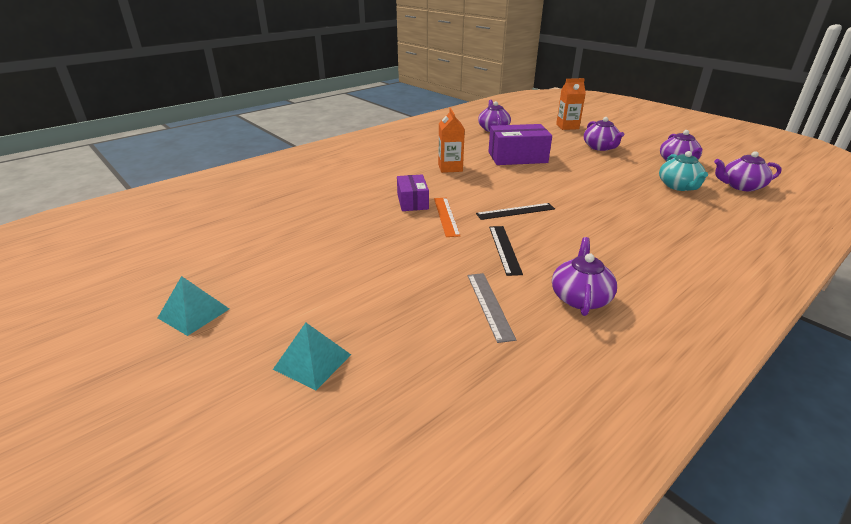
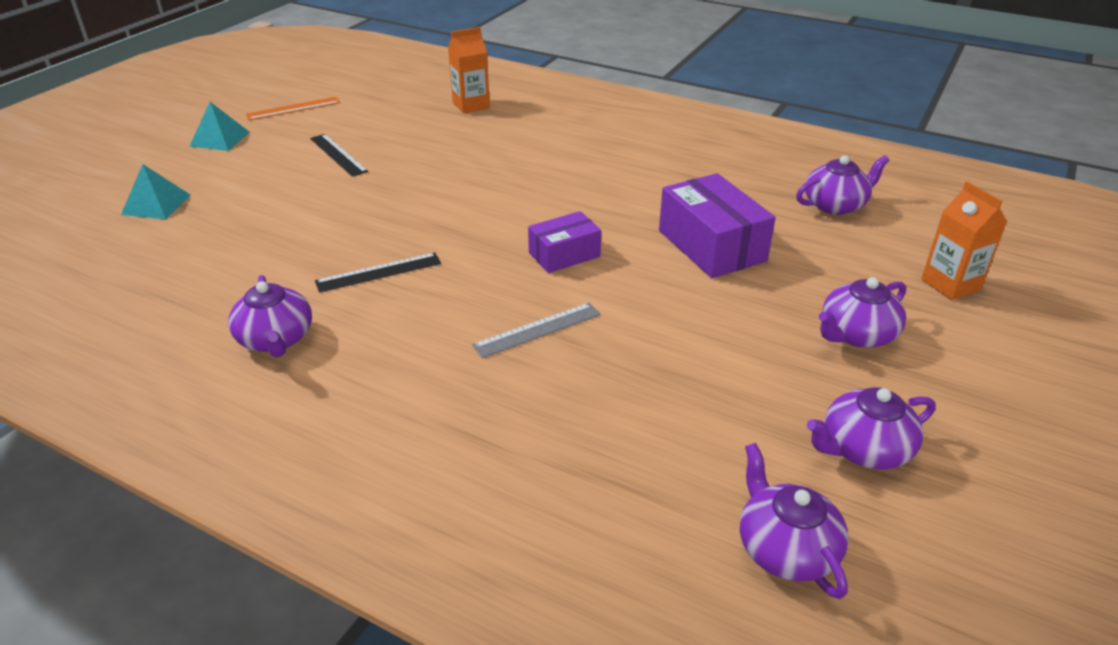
camera: 70 degrees right, 5 degrees up
purple box [397,174,429,211] -> purple box moved to [528,211,601,273]
orange ruler [434,198,460,237] -> orange ruler moved to [246,97,340,120]
orange carton [438,108,465,173] -> orange carton moved to [448,27,490,113]
grey ruler [468,273,516,343] -> grey ruler moved to [472,303,601,358]
black ruler [476,203,555,220] -> black ruler moved to [310,134,368,177]
purple teapot [552,237,617,316] -> purple teapot turned 75 degrees clockwise [228,275,312,358]
turquoise teapot [659,151,708,191] -> none

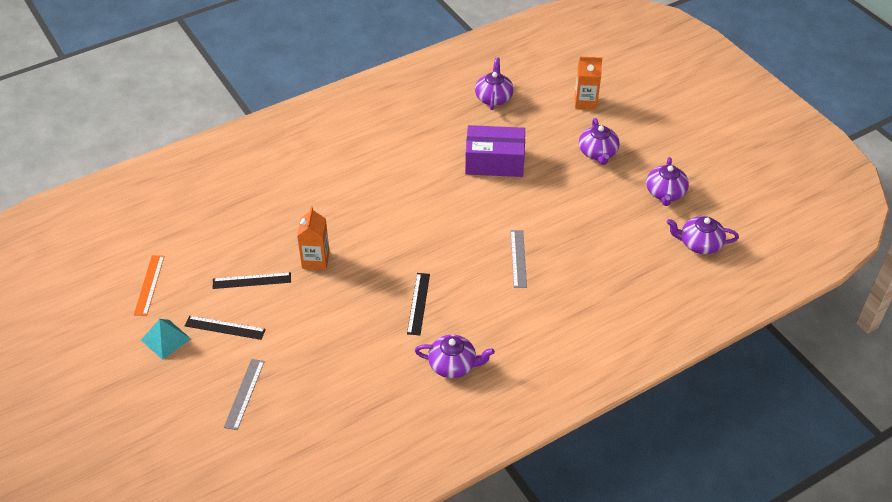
camera: 60 degrees left, 10 degrees up
turquoise pyramid [121,164,190,219] -> grey ruler [224,359,265,430]
orange carton [448,27,490,113] -> orange carton moved to [297,206,330,270]
purple box [528,211,601,273] -> none
none -> black ruler [185,316,266,340]

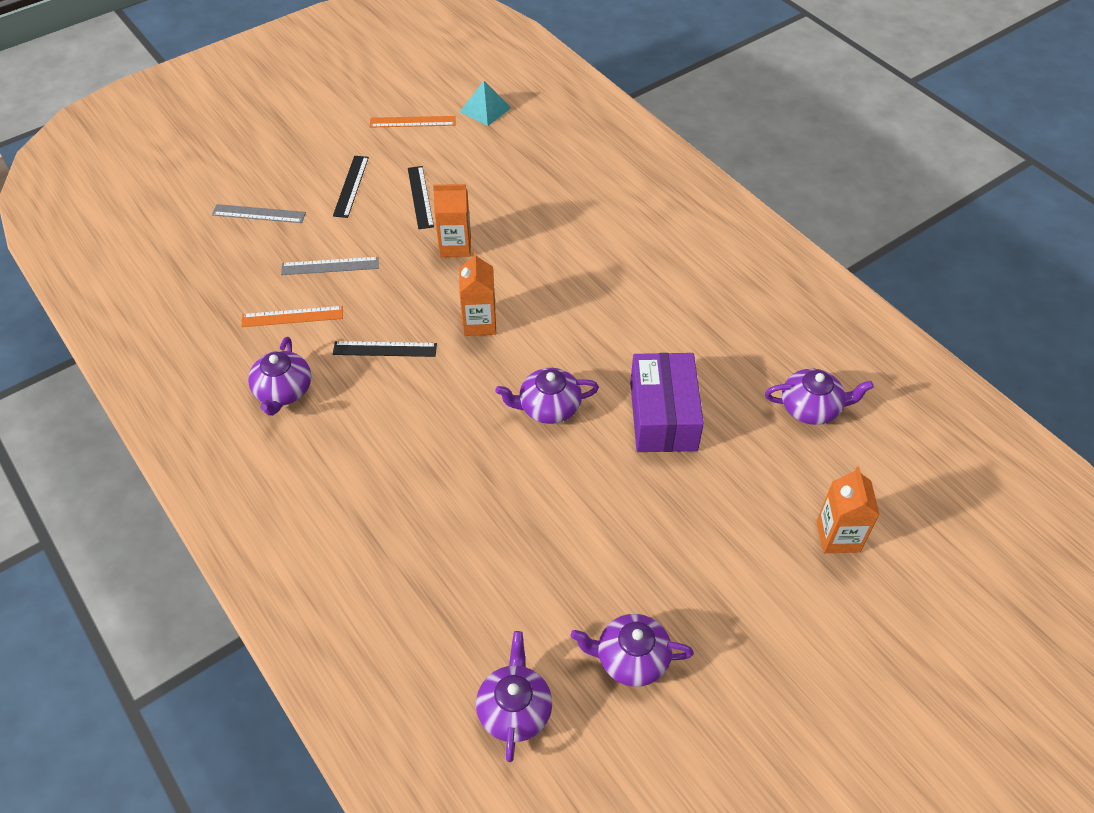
camera: 85 degrees right, 5 degrees up
turquoise pyramid [141,319,191,360] -> turquoise pyramid moved to [460,81,511,126]
grey ruler [511,230,527,288] -> grey ruler moved to [281,257,379,275]
purple teapot [579,118,620,165] -> purple teapot moved to [495,368,599,424]
none -> orange ruler [241,306,343,327]
none -> orange carton [459,251,496,336]

